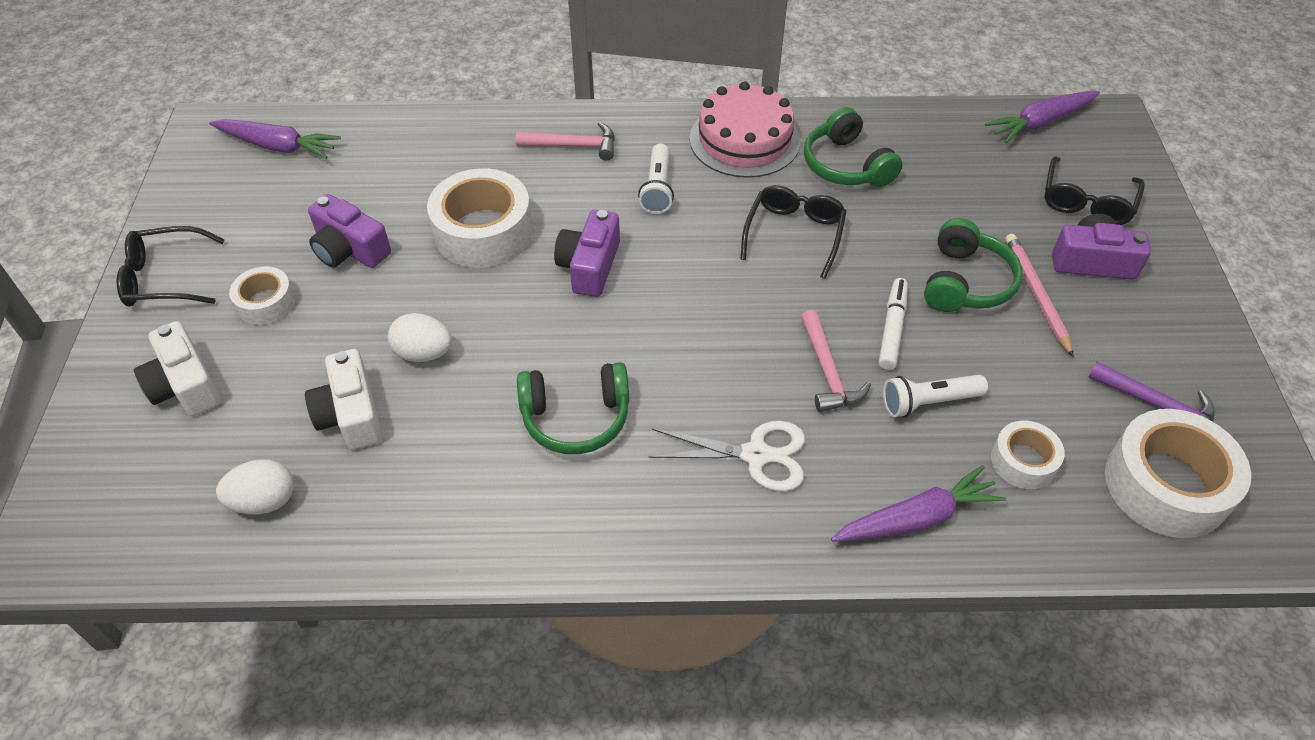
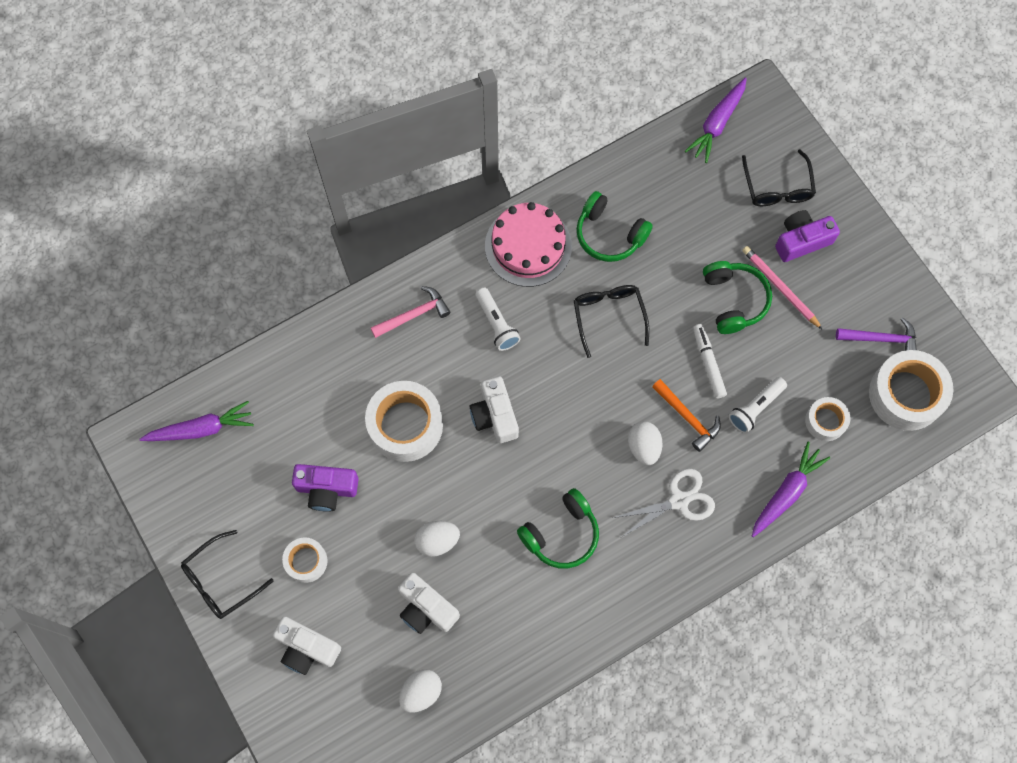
camera: 30 degrees left, 20 degrees up
purple camera [554,210,620,297] -> white camera [470,376,519,443]
pink hammer [801,310,871,412] -> orange hammer [652,379,721,452]
none -> white egg [628,421,662,465]

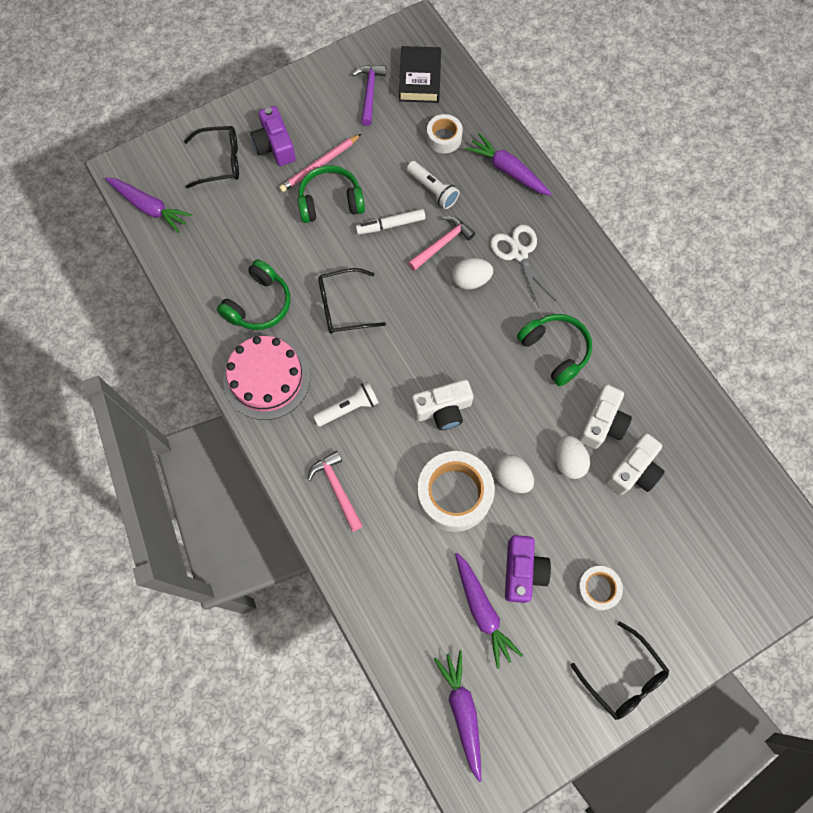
camera: 90 degrees left, 0 degrees up
white camera [273,616,341,675] -> white camera moved to [578,384,632,449]
white egg [399,669,442,713] -> white egg moved to [494,454,534,493]
orange hammer [652,379,721,452] -> pink hammer [408,216,475,271]
white tape [869,350,953,431] -> black book [399,46,441,103]
none -> purple carrot [455,553,523,669]

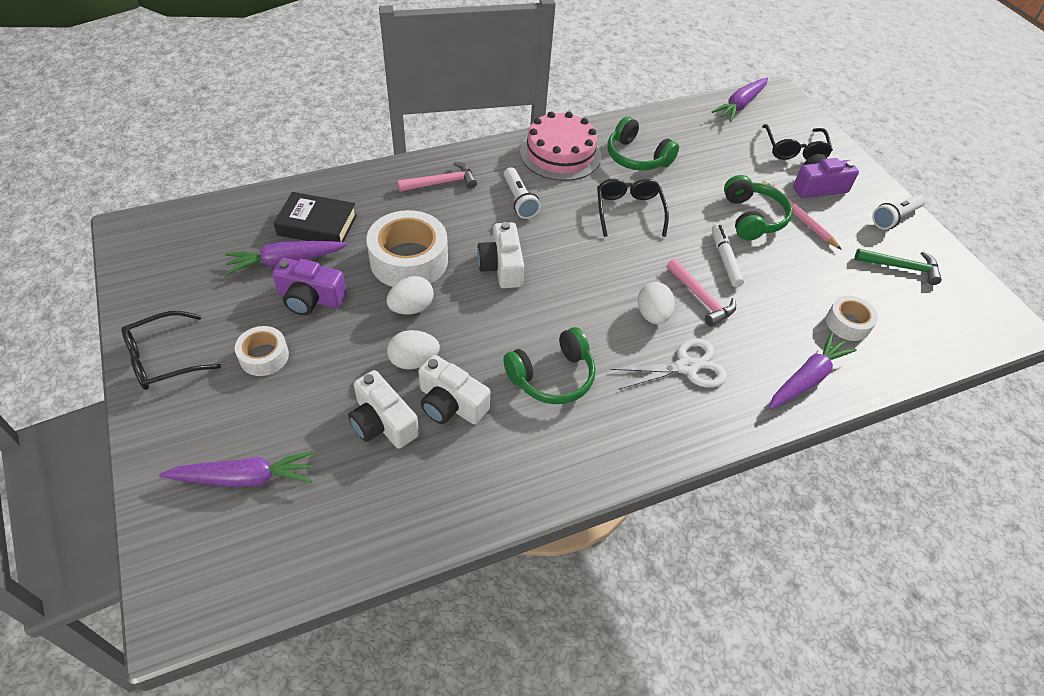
camera: 95 degrees right, 20 degrees down
purple hammer [352,65,386,126] -> green hammer [855,248,942,285]
black book [399,46,441,103] -> black book moved to [274,192,357,242]
white flashlight [407,161,460,209] -> white flashlight moved to [872,194,925,230]
purple carrot [434,651,481,782] -> purple carrot moved to [159,451,314,487]

